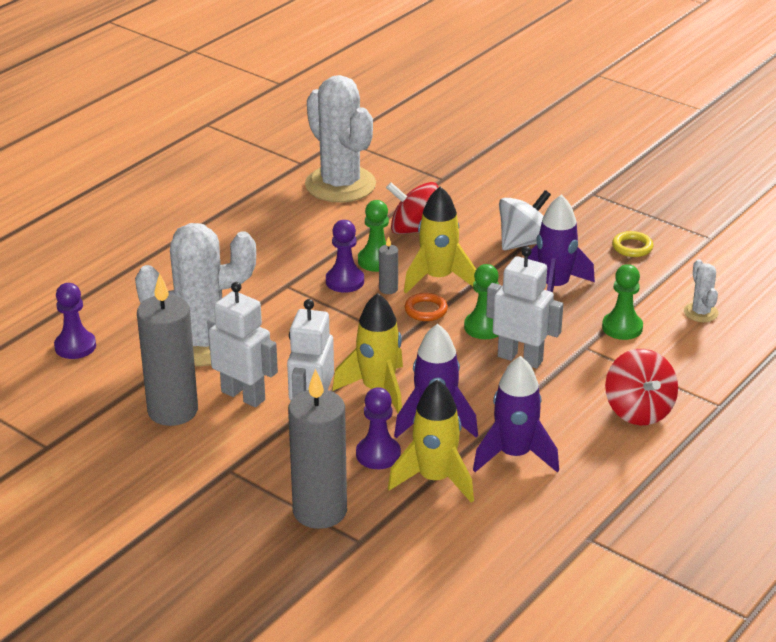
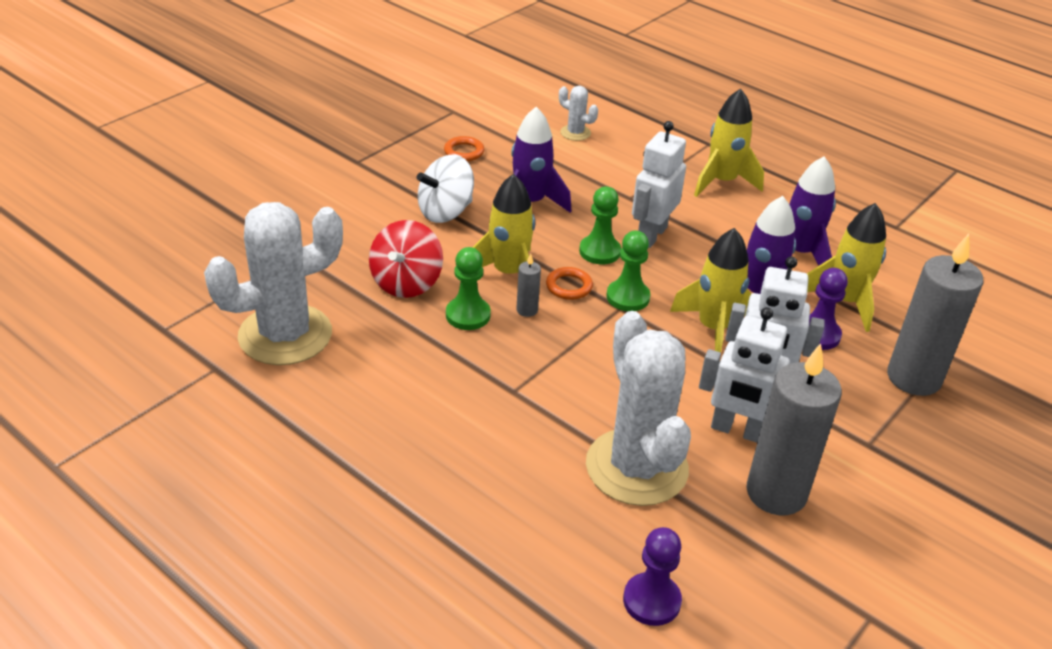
camera: 90 degrees left, 5 degrees up
white robot [207,282,278,407] -> white robot turned 105 degrees counterclockwise [699,307,790,443]
purple pawn [326,220,364,293] -> none
white spinning top [499,190,551,250] -> white spinning top turned 90 degrees counterclockwise [417,154,474,223]
green pawn [602,264,643,340] -> green pawn moved to [606,231,650,311]
red spinning top [605,349,678,425] -> yellow rocket [694,89,764,197]
yellow ring [612,231,653,257] -> orange ring [444,136,484,161]
white cactus [684,259,718,322] -> white cactus turned 45 degrees clockwise [559,86,598,141]

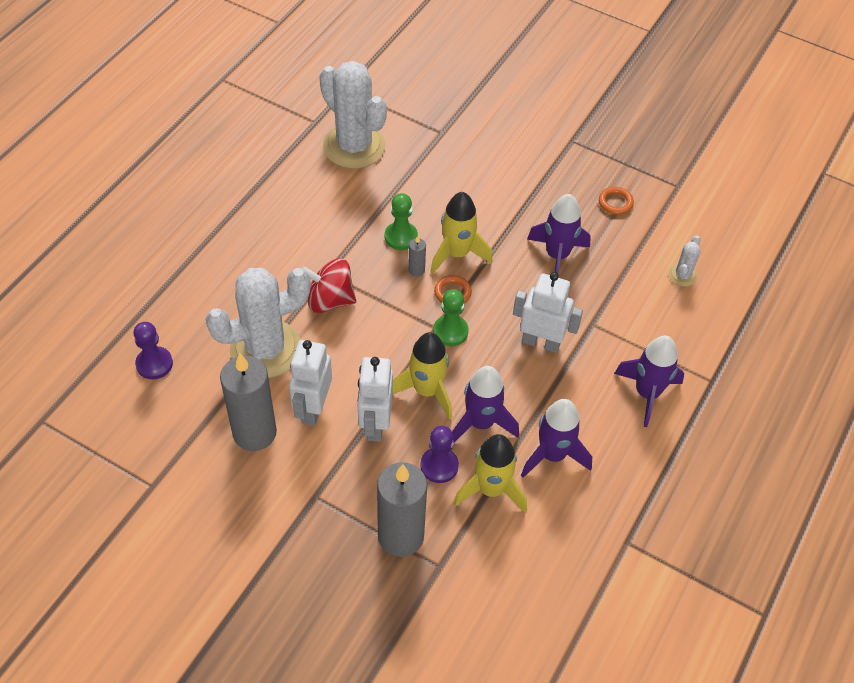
camera: 80 degrees right, 15 degrees up
red spinning top [369,220,443,298] -> red spinning top moved to [301,258,356,313]
white spinning top [417,154,474,223] -> none
green pawn [579,186,621,264] -> none
yellow rocket [694,89,764,197] -> purple rocket [614,336,684,427]

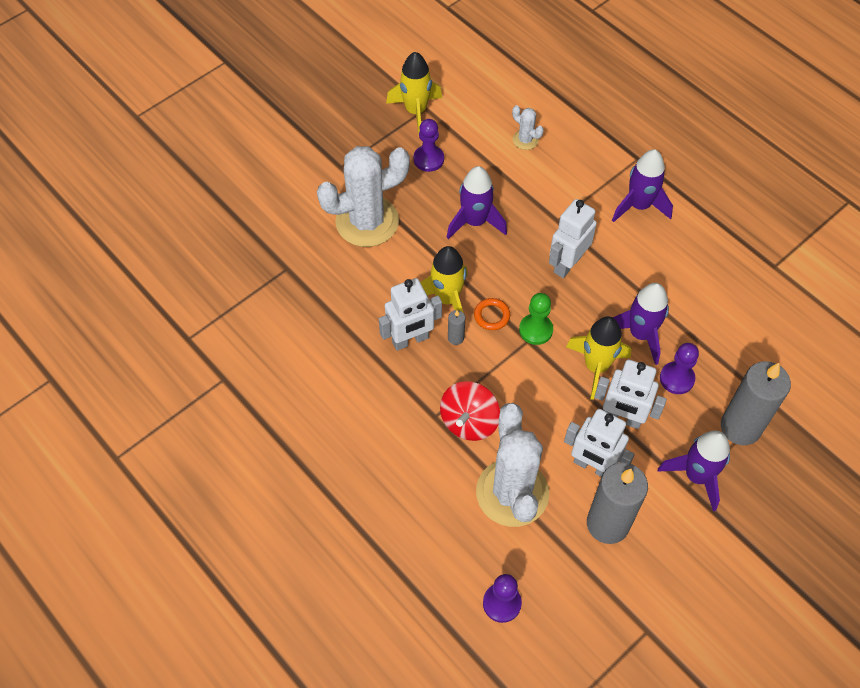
camera: 70 degrees left, 5 degrees up
white cactus [319,61,387,169] -> white cactus moved to [317,146,410,247]
green pawn [385,193,418,250] -> white robot [379,278,442,351]
yellow rocket [453,434,527,513] -> yellow rocket moved to [386,52,442,134]
purple rocket [521,399,592,478] -> purple rocket moved to [658,431,730,511]
orange ring [599,187,634,215] -> purple pawn [414,119,444,172]

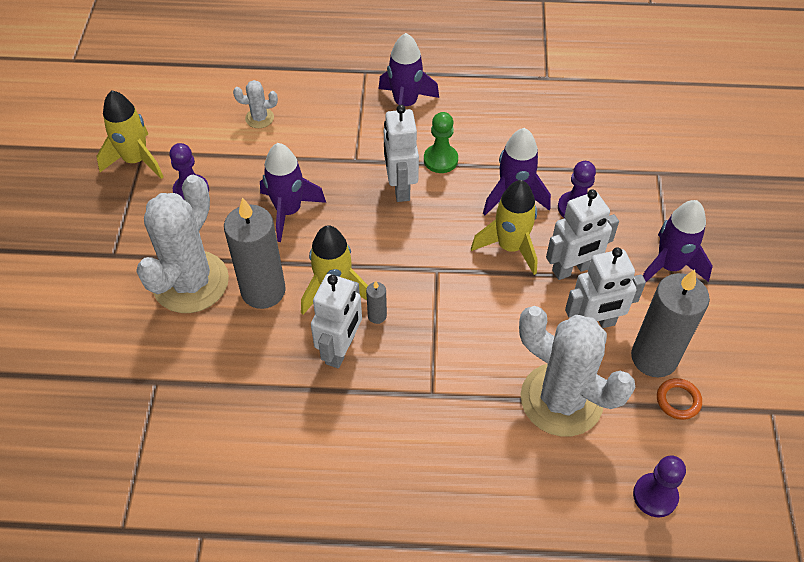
camera: 45 degrees left, 5 degrees down
red spinning top [440,381,500,441] -> none
orange ring [474,298,510,330] -> orange ring moved to [657,378,702,420]
green pawn [519,293,553,345] -> green pawn moved to [424,112,458,173]
grey candle [721,361,791,445] -> grey candle moved to [224,197,286,309]

